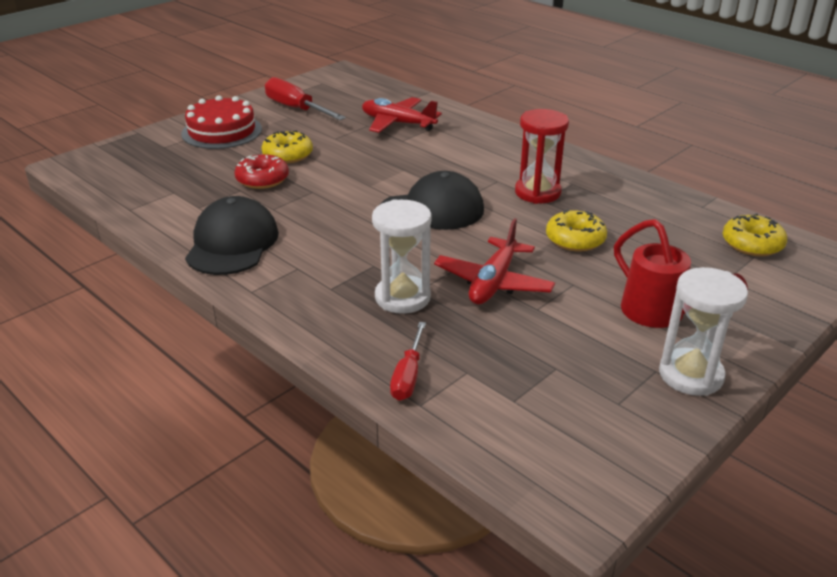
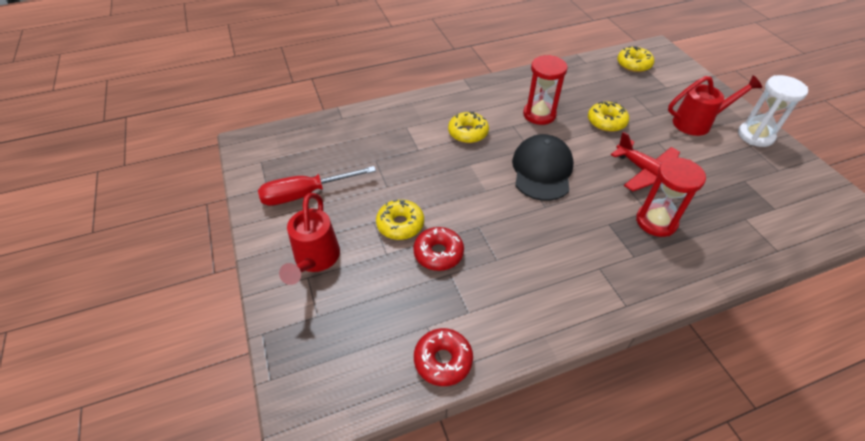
camera: 65 degrees left, 15 degrees up
red cake [181,95,262,149] -> red watering can [279,193,340,285]
black cap [185,196,279,275] -> none
red plane [362,97,442,133] -> none
white hourglass [372,199,432,314] -> red hourglass [636,158,706,237]
red screwdriver [390,322,426,401] -> none
none -> red donut [414,328,473,386]
none -> yellow donut [448,111,489,143]

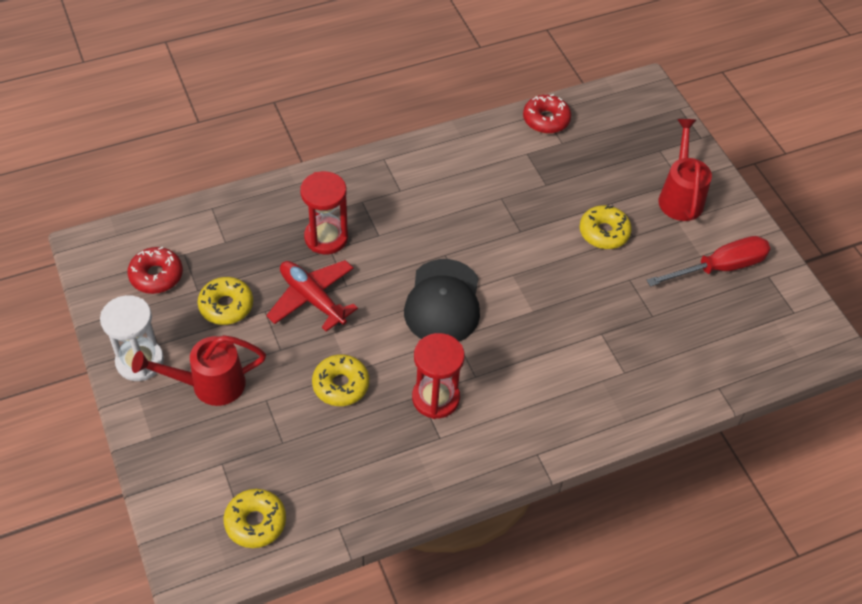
camera: 175 degrees right, 5 degrees up
red donut [413,227,464,271] -> red donut moved to [127,247,183,294]
yellow donut [448,111,489,143] -> yellow donut moved to [198,277,253,325]

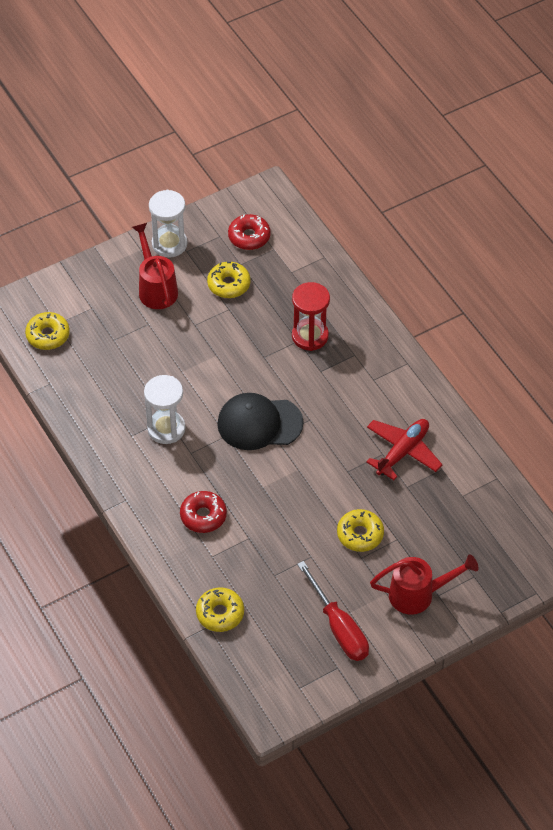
camera: 85 degrees right, 0 degrees up
red plane [266,260,358,332] -> red plane moved to [366,419,443,480]
yellow donut [312,354,369,406] -> yellow donut moved to [196,587,244,632]
red hourglass [412,333,465,419] -> white hourglass [144,375,185,444]
red donut [523,94,571,134] -> red donut moved to [180,491,227,533]

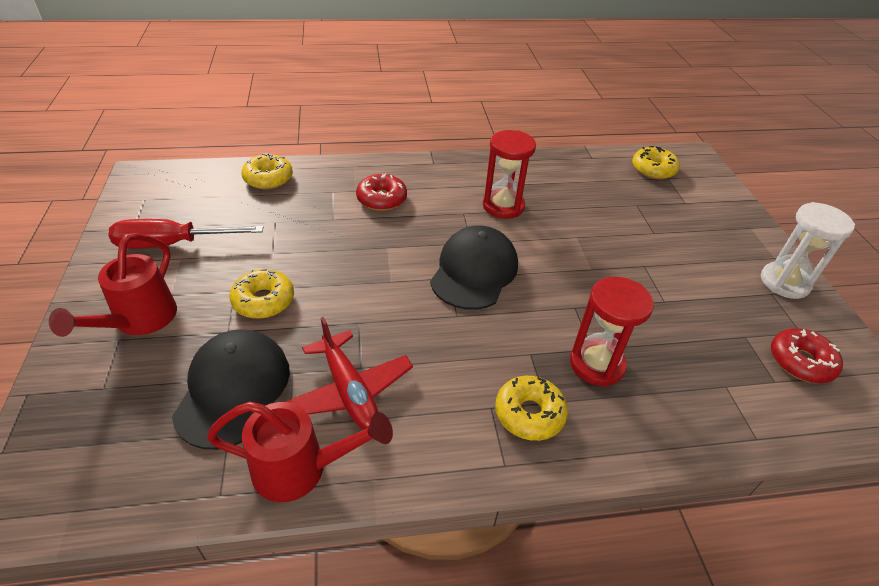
camera: 110 degrees right, 10 degrees down
red watering can [132,223,178,309] -> red watering can moved to [207,402,393,502]
white hourglass [144,375,185,444] -> red hourglass [483,130,536,219]
yellow donut [207,262,251,298] -> yellow donut moved to [495,376,568,441]
none -> black cap [172,329,290,450]

